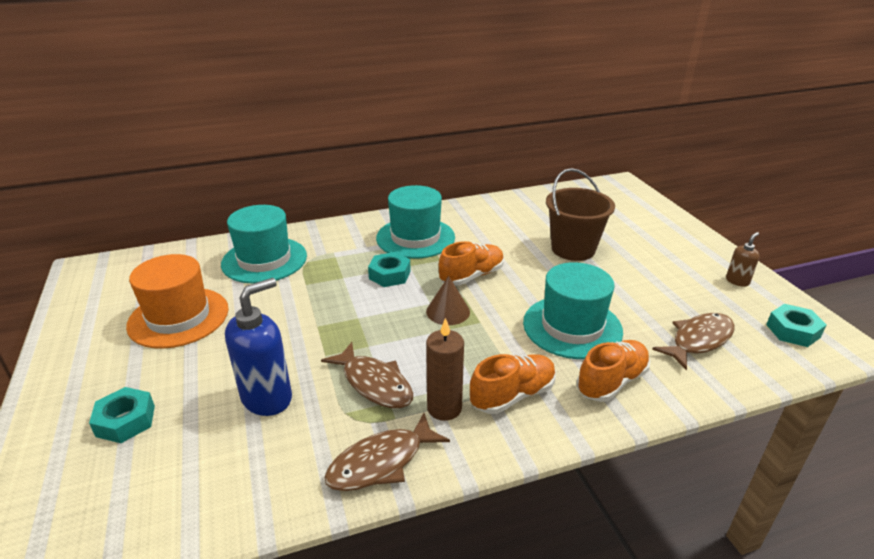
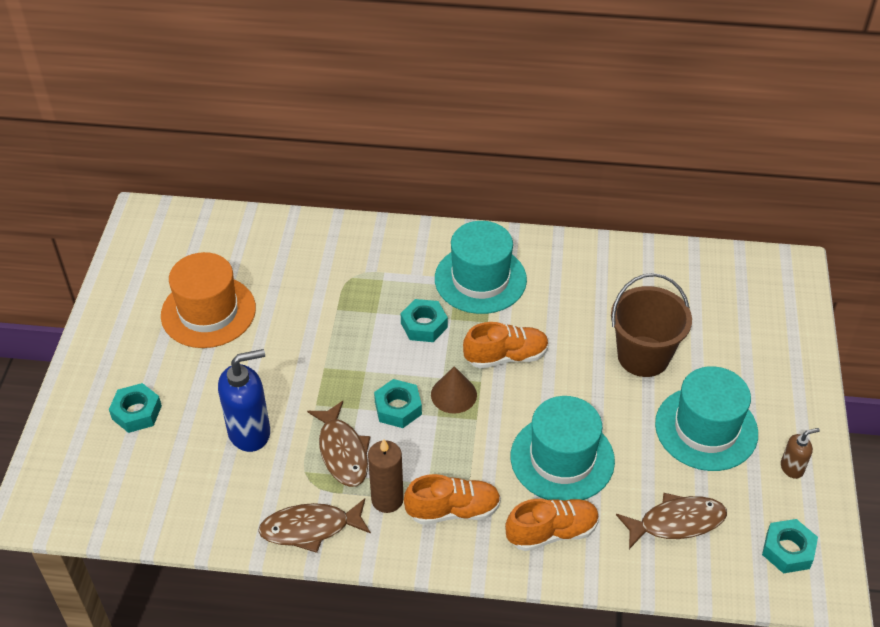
camera: 25 degrees right, 15 degrees up
turquoise hat [221,205,307,284] -> turquoise hat moved to [655,366,758,471]
none -> turquoise nut [374,379,422,428]

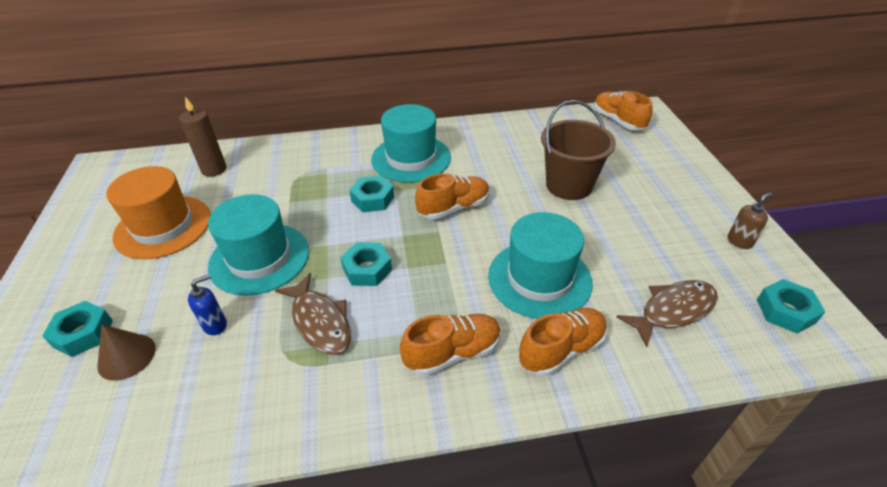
camera: 15 degrees left, 5 degrees down
blue soap dispenser [218,349,270,452] -> blue soap dispenser [188,274,227,335], size x0.51
brown fish [258,498,371,553] -> none
brown candle [368,439,404,513] -> brown candle moved to [179,97,227,177]
brown cone [431,366,477,414] -> brown cone moved to [97,325,156,381]
turquoise hat [655,366,758,471] -> turquoise hat moved to [208,194,309,296]
none -> orange shoe [594,91,652,130]

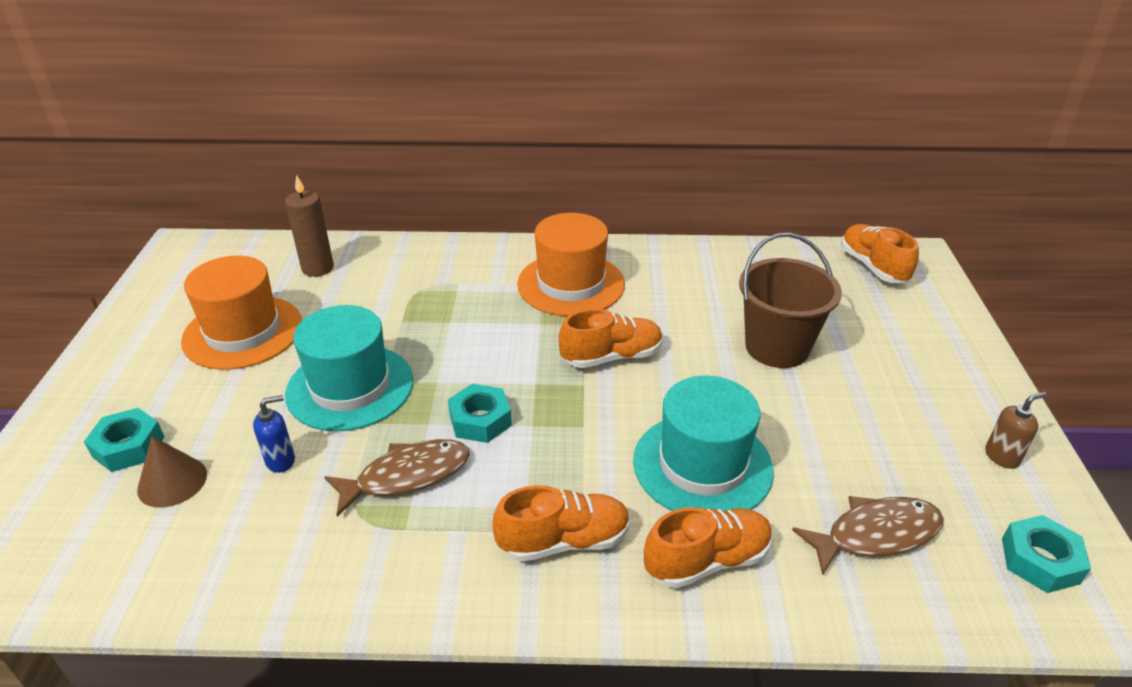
camera: 10 degrees right, 5 degrees down
brown fish [275,273,351,355] -> brown fish turned 90 degrees counterclockwise [324,439,470,517]
turquoise nut [349,175,394,212] -> none
turquoise hat [371,104,451,183] -> orange hat [517,213,625,316]

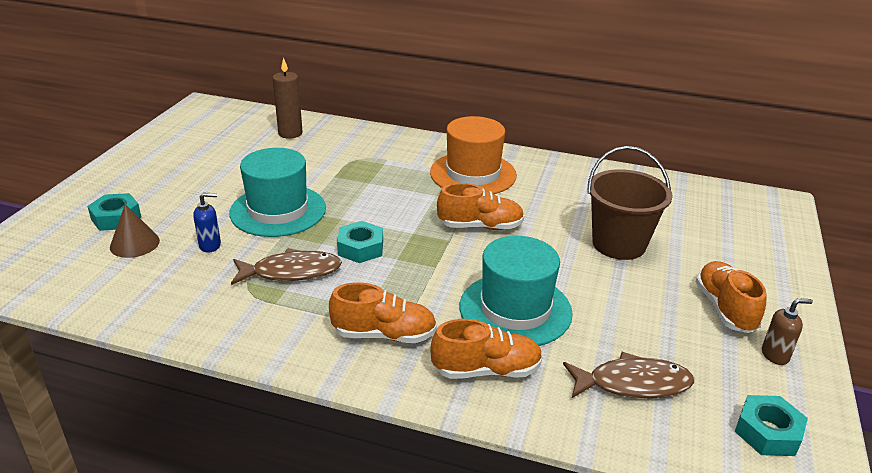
camera: 15 degrees right, 5 degrees down
orange hat [181,256,302,370] -> none
orange shoe [841,224,919,283] -> orange shoe moved to [696,261,766,333]

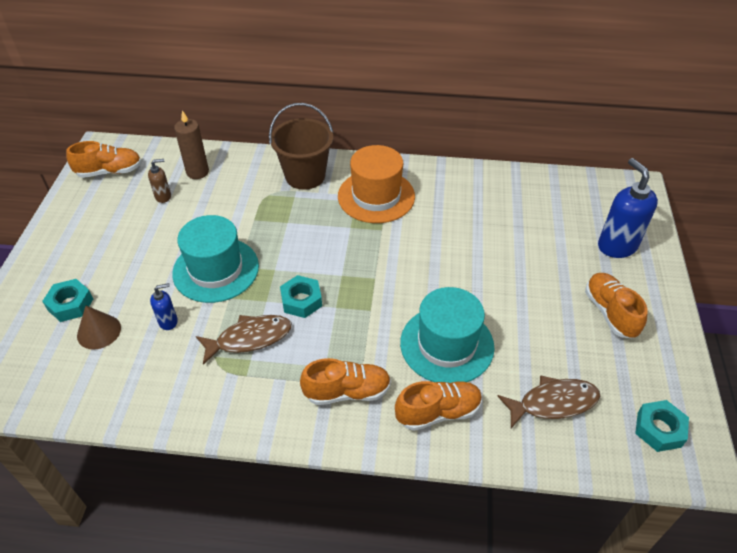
camera: 10 degrees left, 15 degrees up
orange shoe [437,183,524,230] -> orange shoe moved to [66,141,142,178]
brown bucket [587,146,673,260] -> brown bucket moved to [269,103,334,190]
brown soap dispenser [762,298,813,365] -> brown soap dispenser moved to [148,159,171,203]
none -> blue soap dispenser [598,158,658,258]

